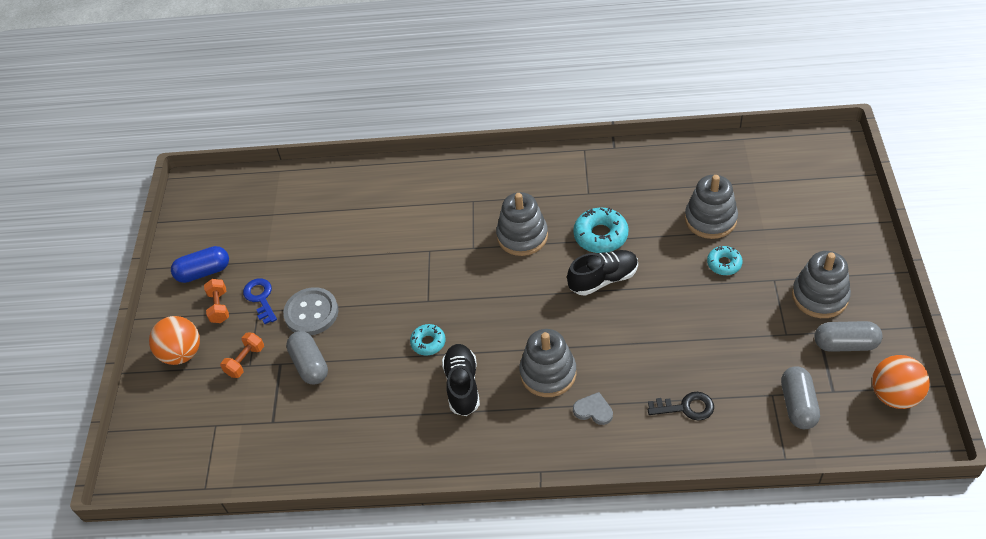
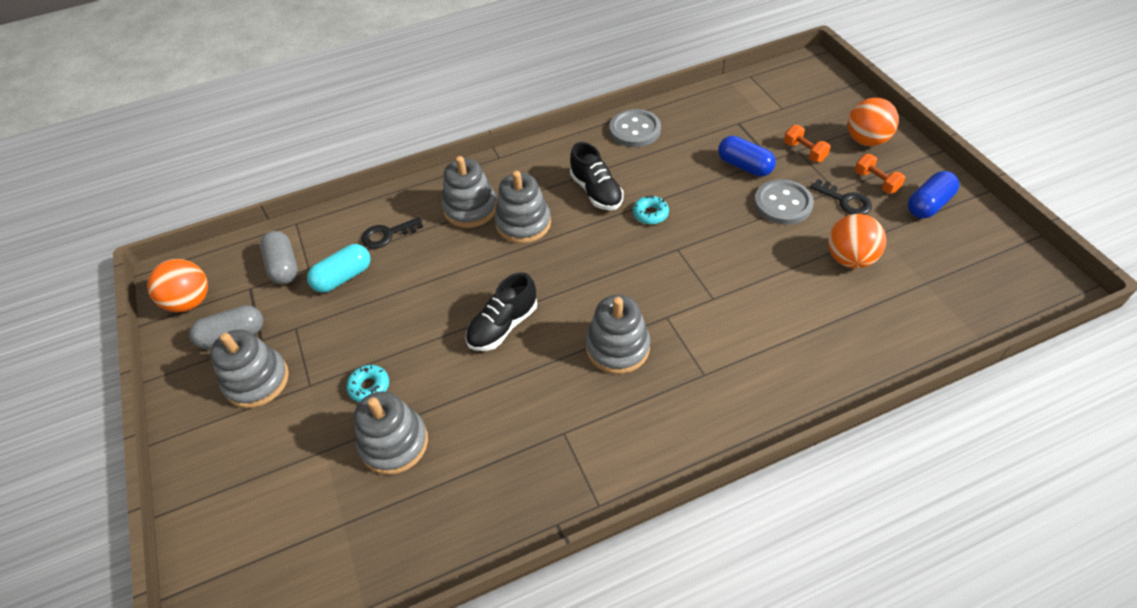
camera: 155 degrees right, 0 degrees up
orange dumbbell [220,332,264,378] -> orange dumbbell turned 45 degrees counterclockwise [784,125,831,162]
blue key [243,278,277,324] -> black key [810,179,872,215]
grey capsule [286,331,328,385] -> blue capsule [718,136,776,177]
turquoise donut [573,207,629,253] -> none
grey heart [573,392,613,425] -> grey stacking toy [442,156,497,228]
none -> turquoise capsule [307,244,371,293]
none -> grey button [609,109,661,147]
none -> orange ball [828,214,886,268]

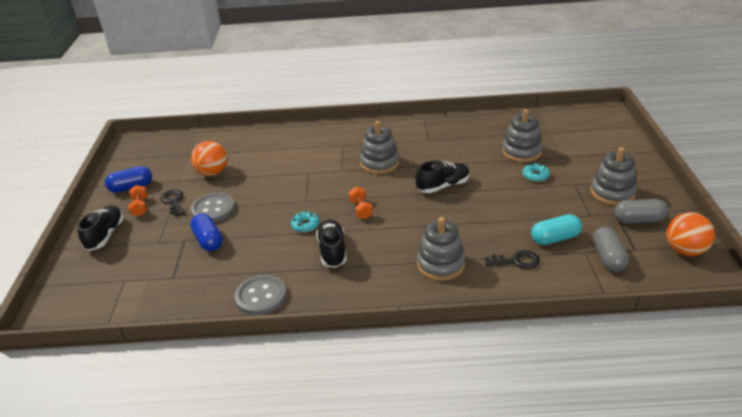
camera: 160 degrees left, 15 degrees down
grey stacking toy [495,171,551,244] -> none
orange dumbbell [784,125,831,162] -> orange dumbbell moved to [349,187,373,219]
orange ball [848,98,899,146] -> black shoe [77,205,124,251]

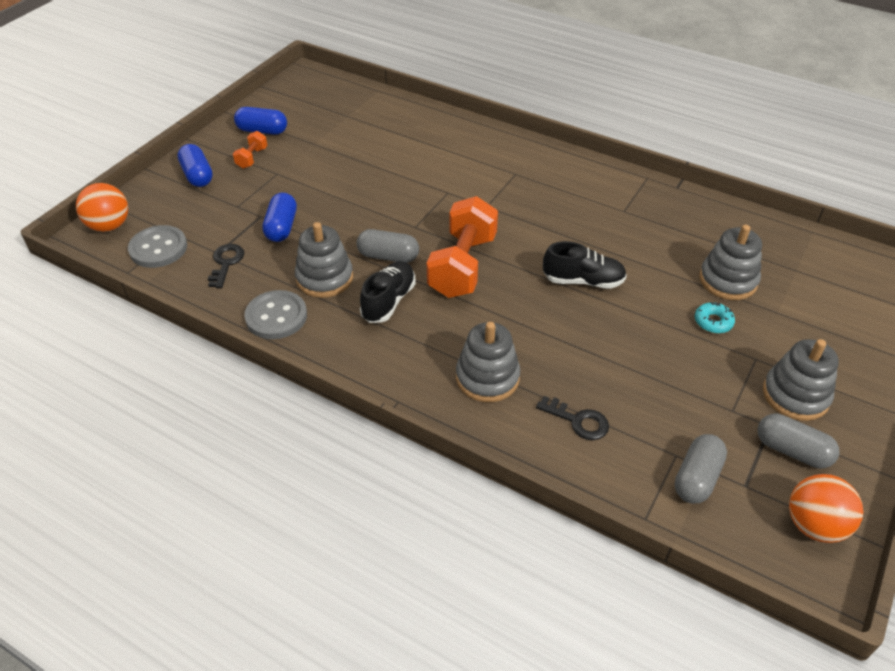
camera: 30 degrees right, 10 degrees up
black shoe [77,205,124,251] -> blue capsule [177,144,213,187]
black key [160,189,185,217] -> black key moved to [208,244,244,288]
orange ball [191,141,227,176] -> orange ball moved to [76,183,128,232]
grey button [191,193,235,222] -> grey button moved to [128,225,187,268]
turquoise donut [291,211,319,233] -> grey capsule [357,229,419,263]
orange dumbbell [349,187,373,219] -> orange dumbbell [427,196,498,298], size x2.23
grey stacking toy [360,121,399,174] -> grey stacking toy moved to [295,222,353,298]
turquoise capsule [531,214,582,245] -> none

